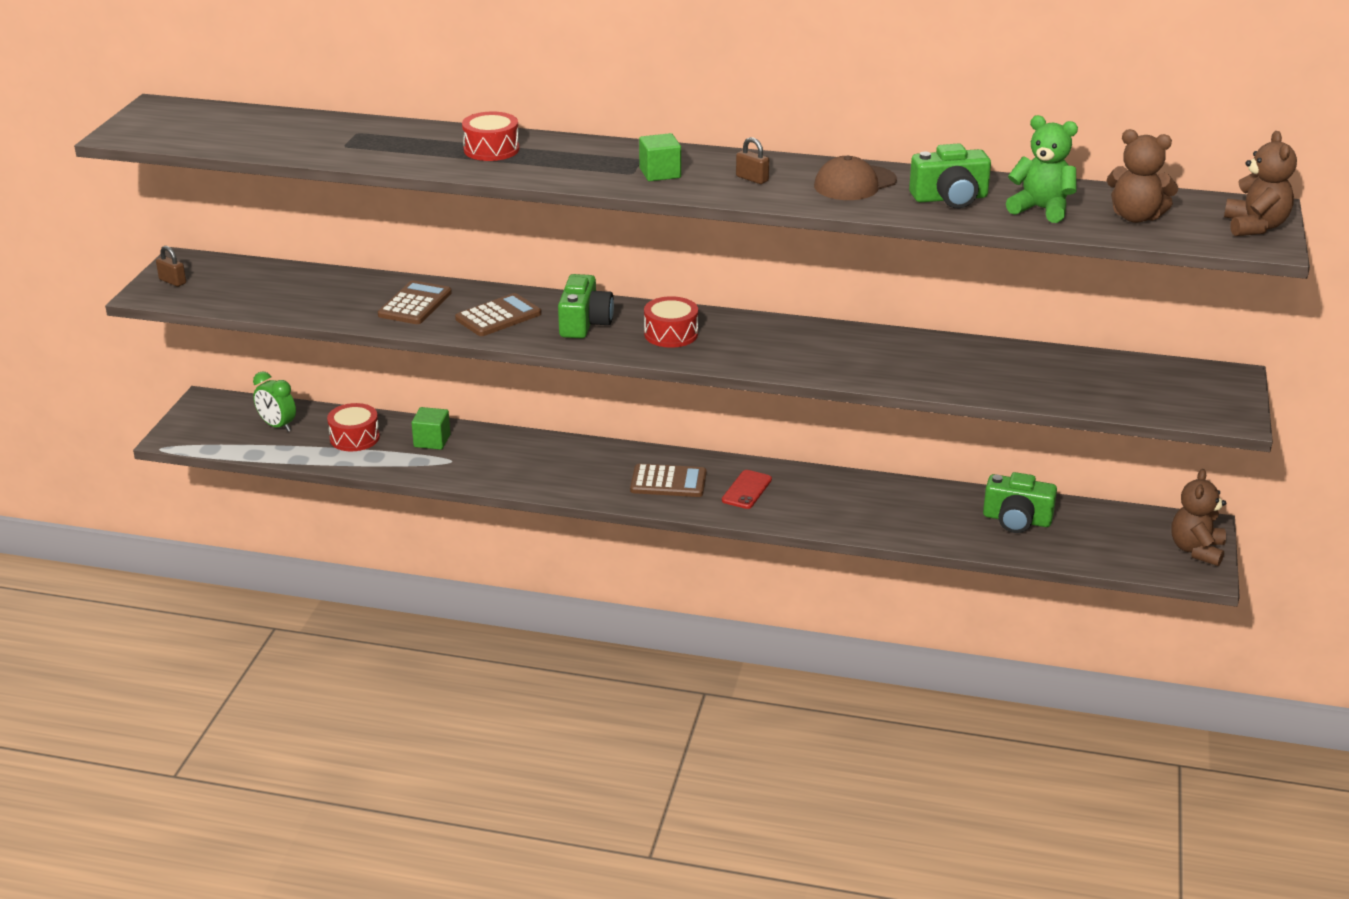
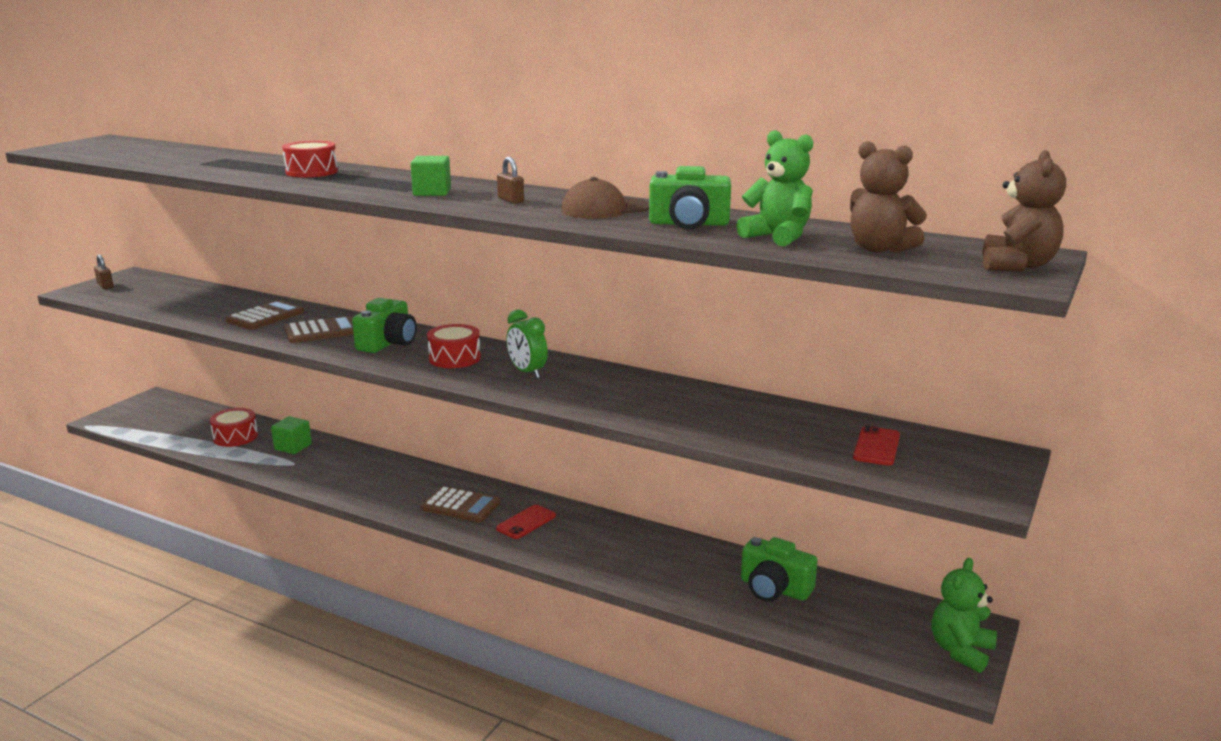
camera: 15 degrees right, 10 degrees down
green clock [253,371,296,432] -> green clock moved to [506,309,548,378]
brown teddy bear [1171,469,1226,566] -> green teddy bear [932,558,997,673]
none -> red phone [853,426,900,466]

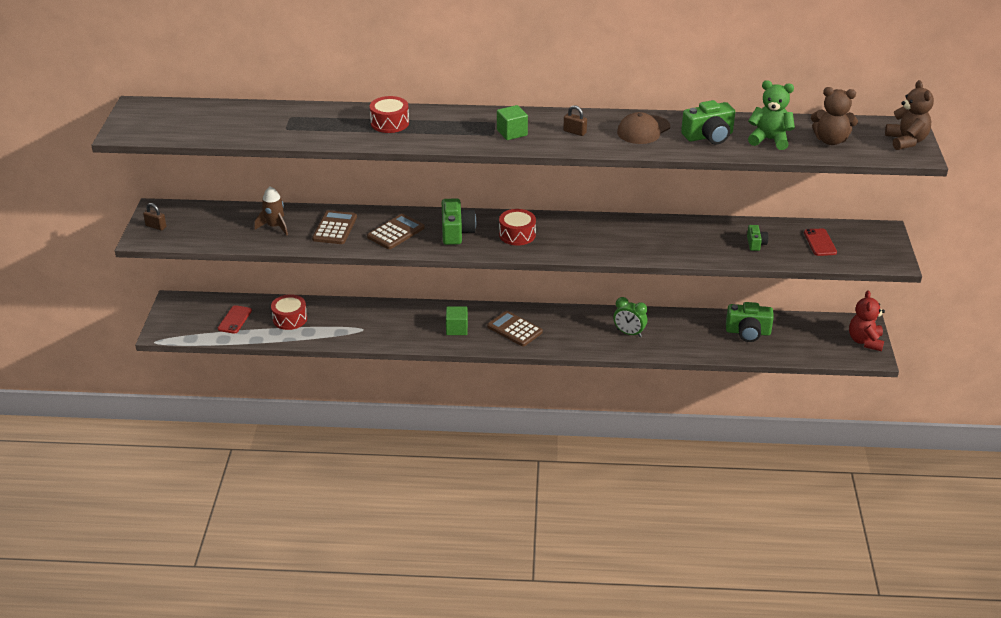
camera: 25 degrees left, 15 degrees up
green cube [271,416,312,454] -> green cube moved to [446,306,468,335]
brown calculator [421,486,500,522] -> brown calculator turned 135 degrees counterclockwise [487,311,543,347]
red phone [496,505,556,539] -> red phone moved to [218,305,252,334]
green clock [506,309,548,378] -> green clock moved to [614,297,647,337]
green teddy bear [932,558,997,673] -> red teddy bear [849,290,885,351]
none -> brown rocket [255,186,288,235]
none -> green camera [747,225,768,251]

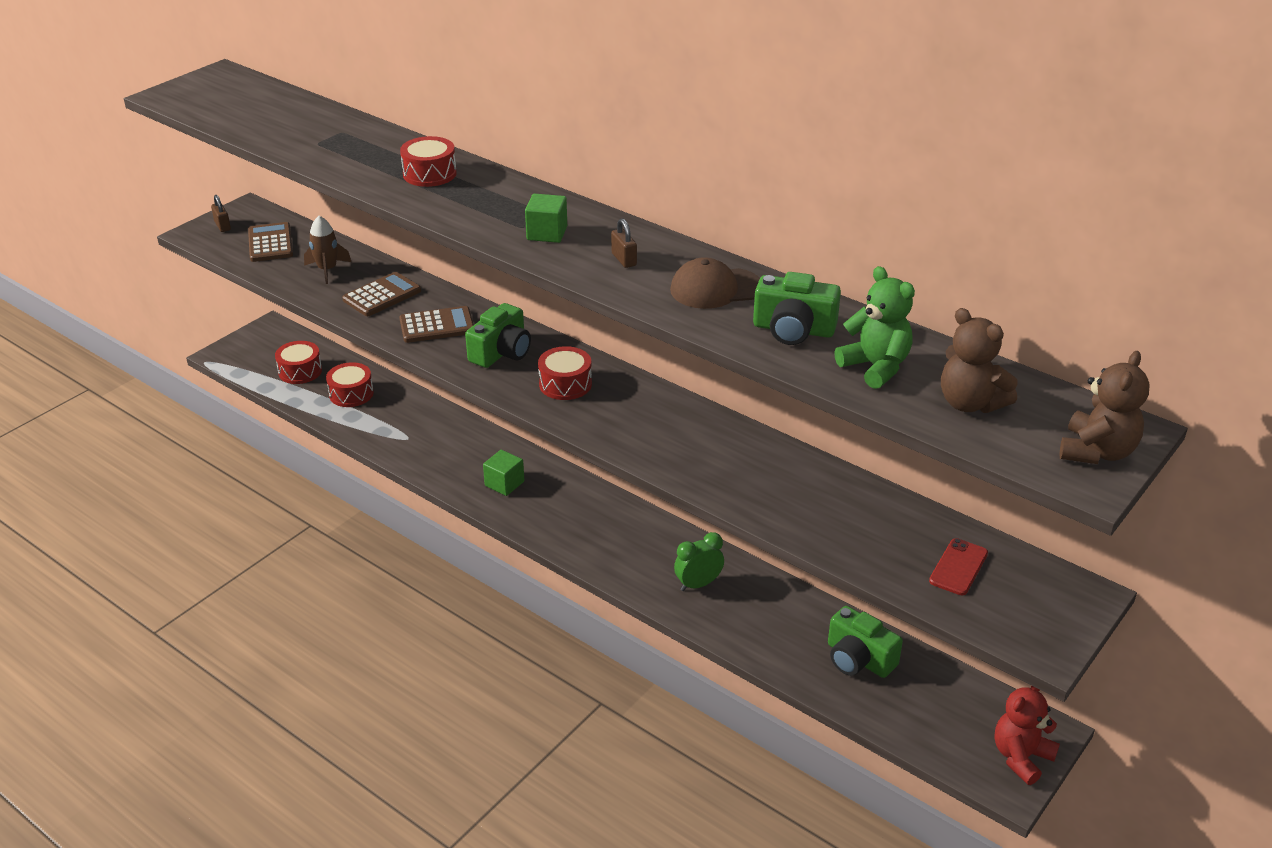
camera: 35 degrees right, 0 degrees up
red phone [218,305,252,334] -> red drum [275,341,322,384]
brown calculator [487,311,543,347] -> brown calculator moved to [248,222,293,262]
green clock [614,297,647,337] -> green clock turned 90 degrees clockwise [674,532,724,591]
green camera [747,225,768,251] -> none

